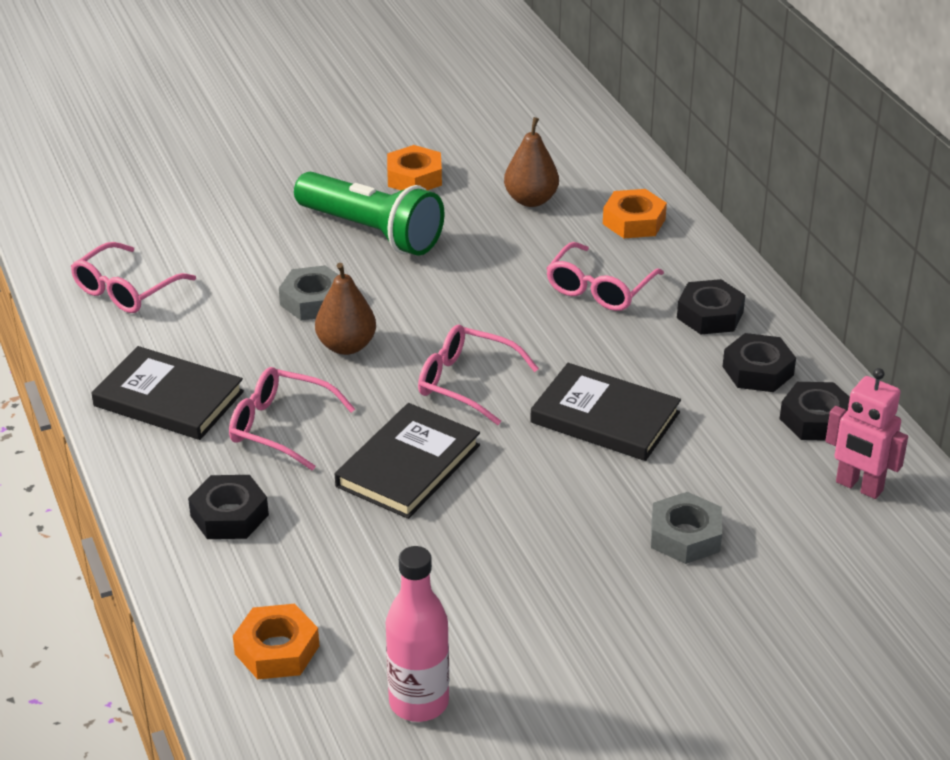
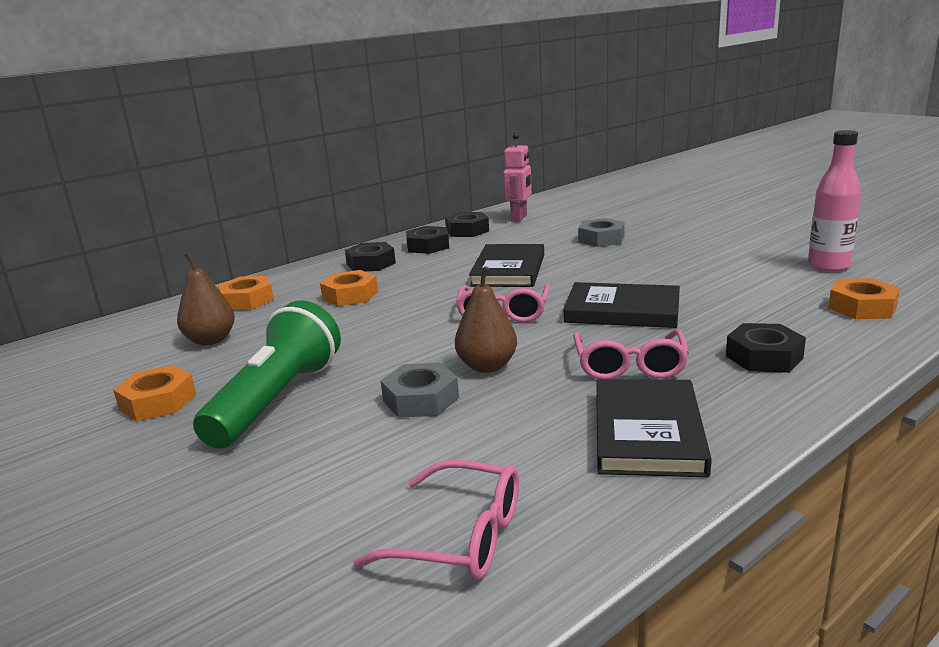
camera: 105 degrees left, 15 degrees down
pink glasses [546,242,664,311] -> orange nut [320,270,378,306]

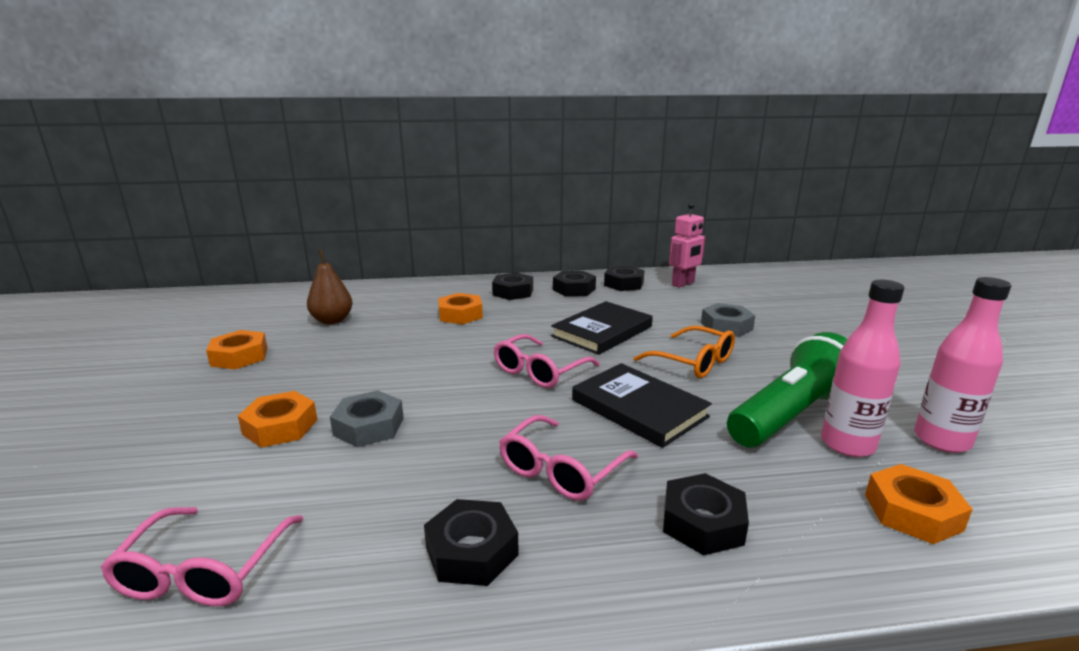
camera: 30 degrees right, 0 degrees up
green flashlight [193,300,341,449] -> green flashlight moved to [727,332,847,447]
orange nut [218,276,274,310] -> orange nut moved to [238,391,317,448]
pink glasses [353,460,519,580] -> pink glasses turned 45 degrees clockwise [101,507,303,606]
brown pear [455,266,517,373] -> none
black book [596,379,712,477] -> black nut [424,499,519,586]
none -> orange glasses [633,326,735,378]
none -> pink bottle [821,280,905,457]

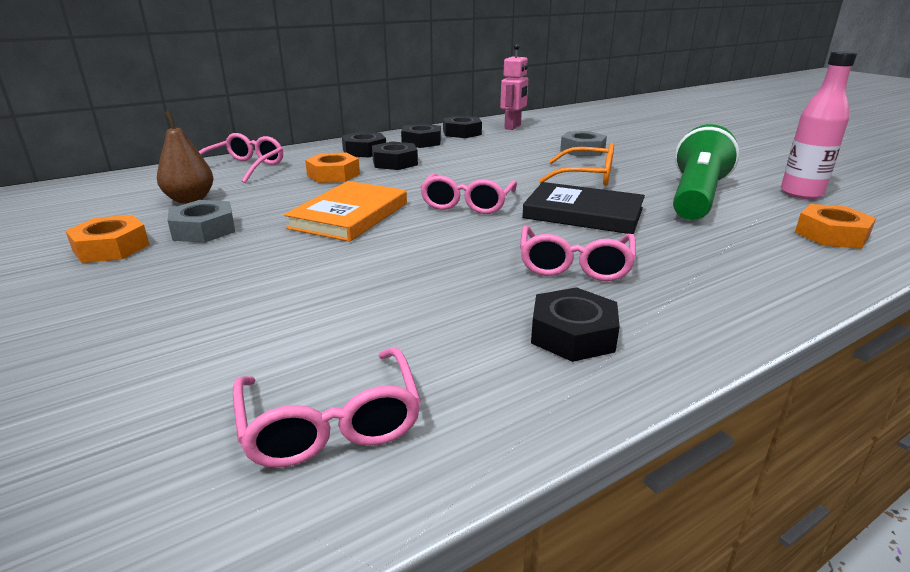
camera: 25 degrees left, 5 degrees up
orange nut [238,391,317,448] -> none
grey nut [330,390,404,447] -> grey nut moved to [168,200,235,243]
black book [551,301,653,355] -> none
black nut [663,473,749,556] -> black nut moved to [372,141,418,170]
pink bottle [821,280,905,457] -> none
none -> pink glasses [199,133,283,183]
none -> orange book [284,181,407,242]

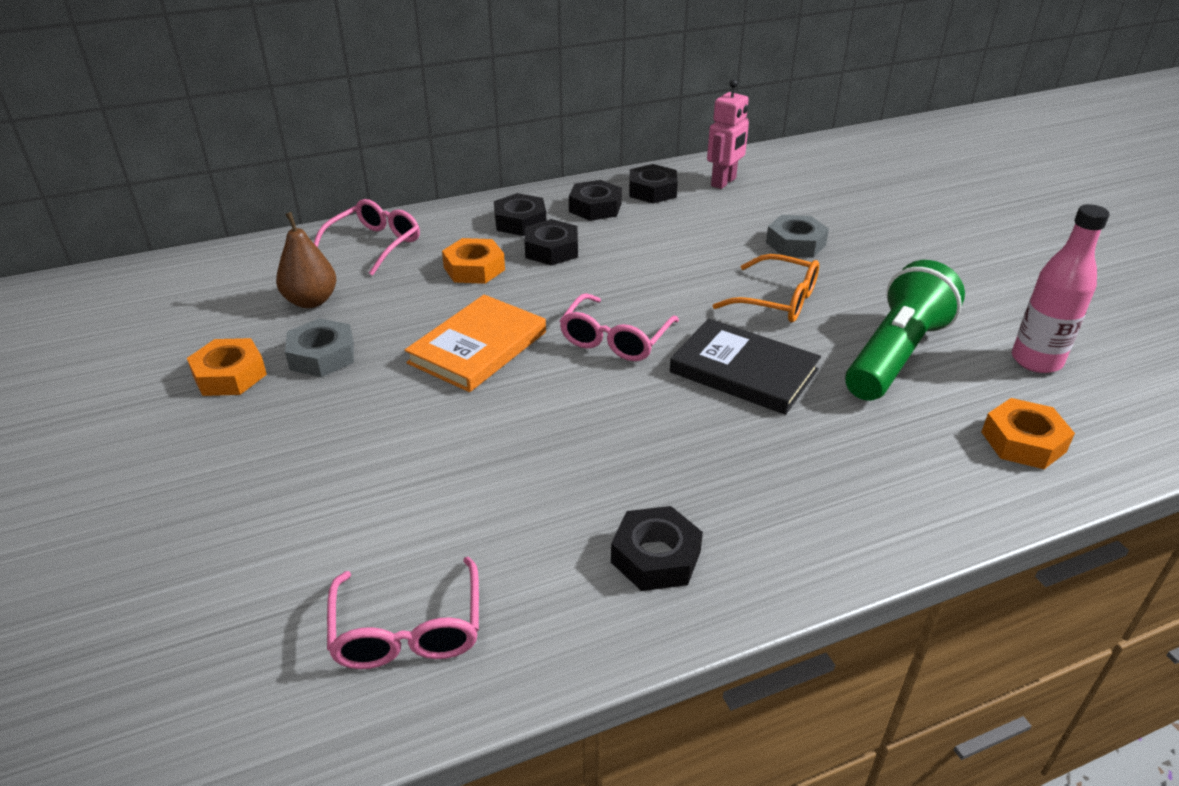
camera: 10 degrees right, 10 degrees up
pink glasses [520,226,636,281] -> none

